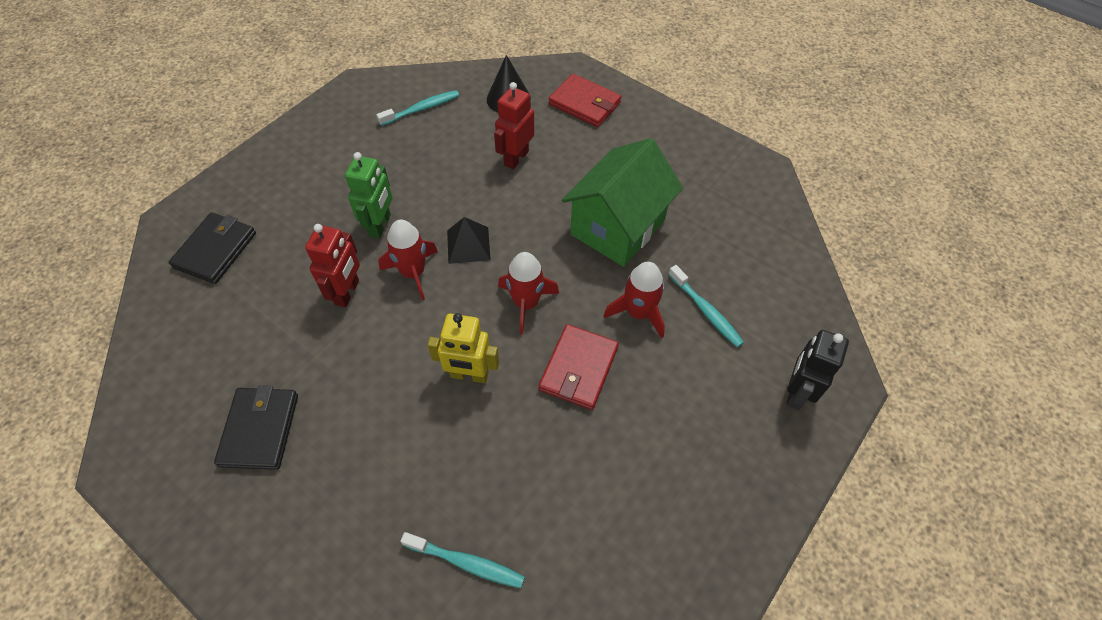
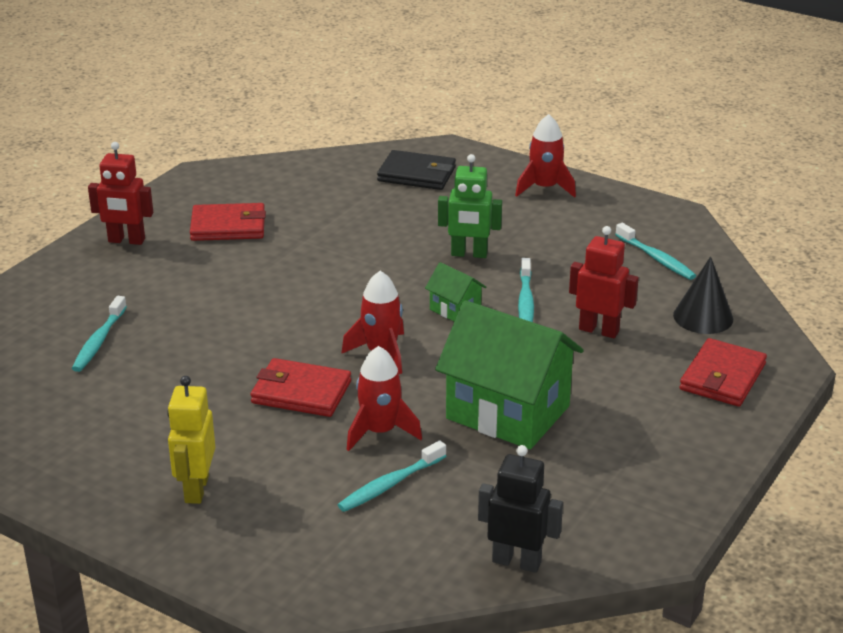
camera: 85 degrees right, 25 degrees down
black wallet [214,385,298,470] -> red wallet [190,203,266,241]
red robot [305,224,360,307] -> red robot moved to [88,142,153,245]
red rocket [378,220,438,300] -> red rocket moved to [515,114,576,198]
yellow robot [428,313,499,383] -> yellow robot moved to [167,376,215,504]
black pyramid [447,217,491,264] -> green house [425,262,486,321]
black robot [786,330,849,410] -> black robot moved to [478,445,563,573]
none -> turquoise toothbrush [518,258,534,322]

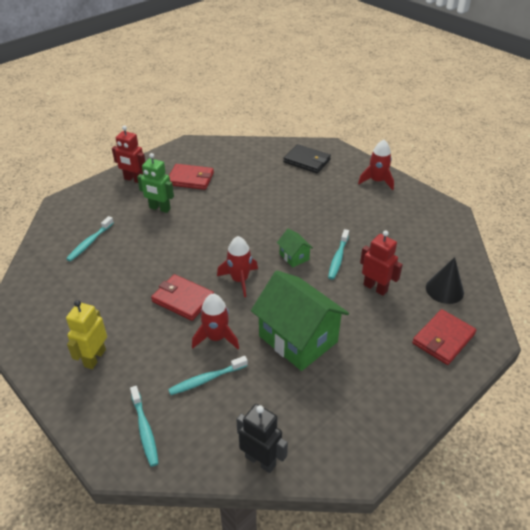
camera: 15 degrees right, 10 degrees up
green robot [438,154,502,258] -> green robot moved to [137,153,174,213]
turquoise toothbrush [615,223,696,280] -> turquoise toothbrush moved to [130,386,159,467]

